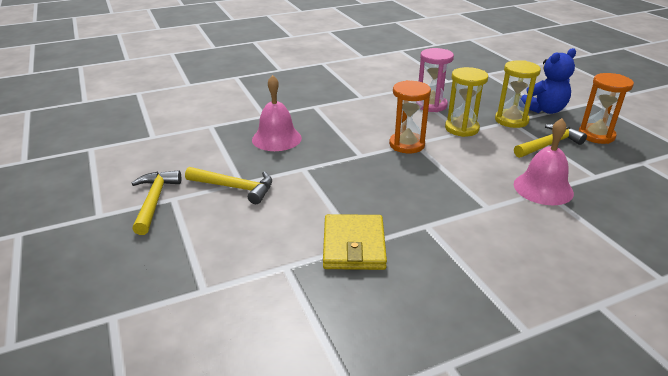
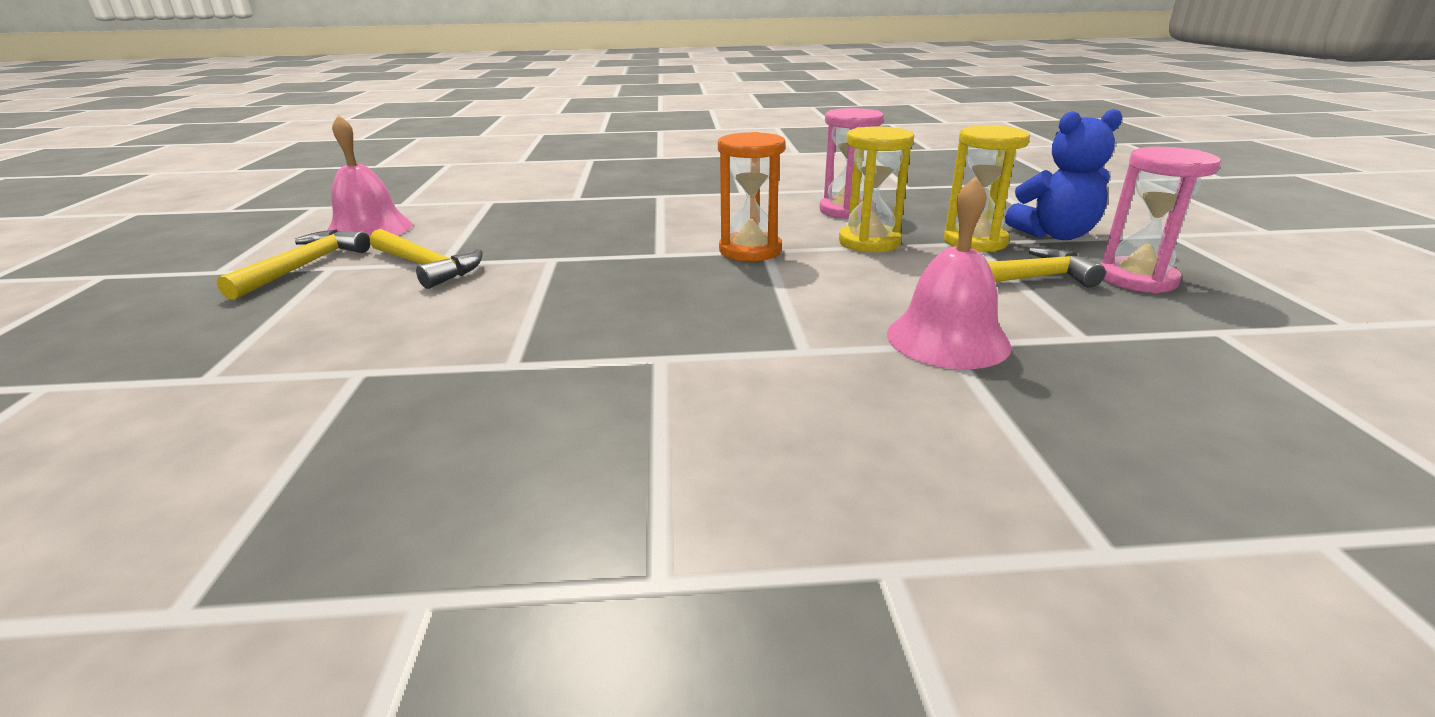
camera: 20 degrees right, 5 degrees down
pink bell [252,75,302,151] -> pink bell moved to [327,115,413,238]
yellow wallet [323,214,387,270] -> none
orange hourglass [579,73,634,144] -> pink hourglass [1101,147,1221,293]

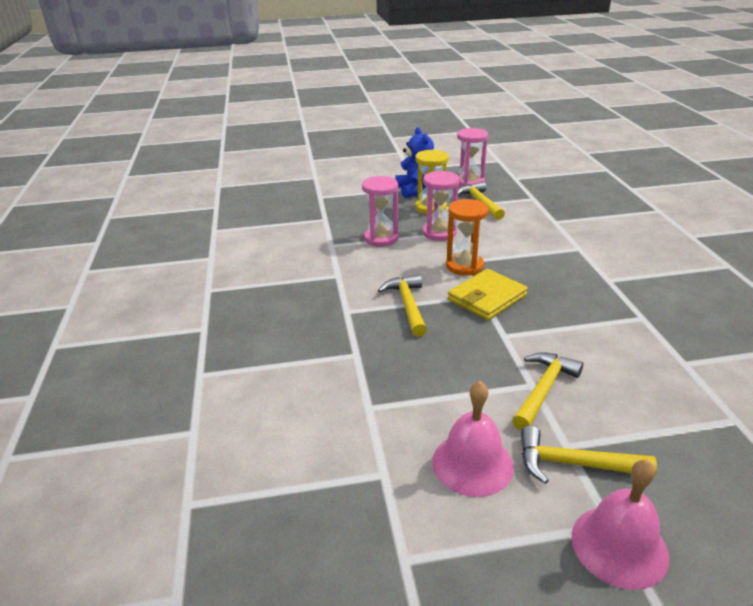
camera: 95 degrees left, 5 degrees up
yellow hourglass [839,127,914,252] -> pink hourglass [422,171,460,241]
pink bell [887,176,1012,369] -> pink bell moved to [571,460,669,590]
none -> yellow hammer [378,274,427,337]
none -> yellow wallet [448,269,528,320]

